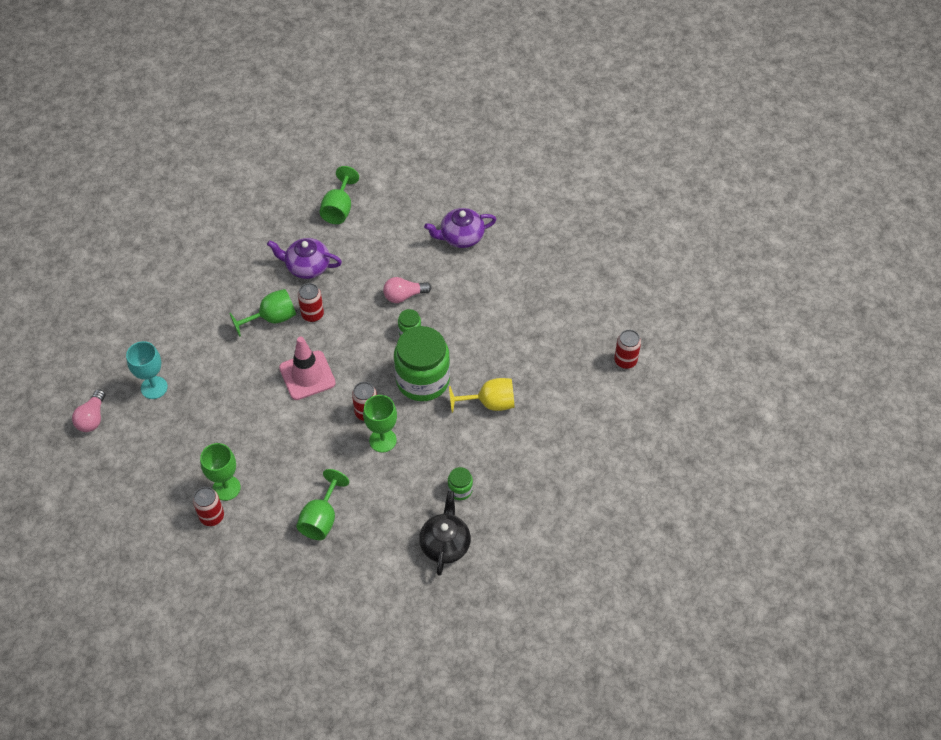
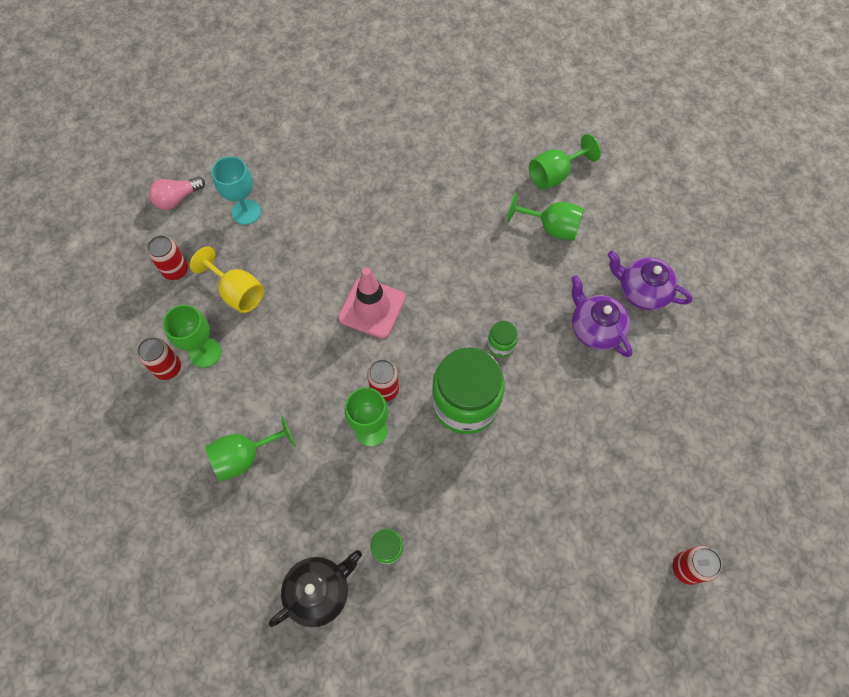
camera: 45 degrees right, 10 degrees up
green goblet [229,289,296,337] -> green goblet moved to [507,193,584,241]
purple teapot [267,238,342,279] -> purple teapot moved to [571,275,632,357]
red can [298,283,324,322] -> red can moved to [147,235,188,280]
pink light bulb [383,277,432,303] -> none
yellow goblet [449,378,515,413] -> yellow goblet moved to [190,246,264,313]

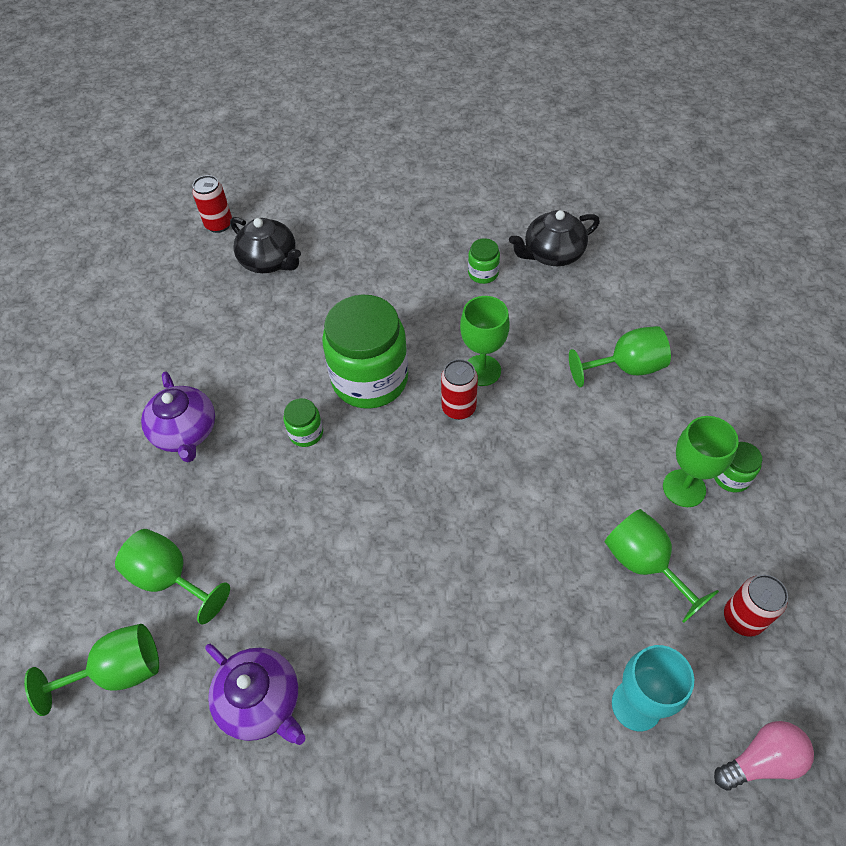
camera: 165 degrees left, 10 degrees down
red can [137,337,181,380] -> green jar [714,442,762,492]
yellow goblet [190,246,264,313] -> green goblet [605,509,719,623]
pink traffic cone [338,267,405,339] -> none
purple teapot [608,251,693,310] -> purple teapot moved to [205,644,306,745]
none -> black teapot [230,217,301,273]

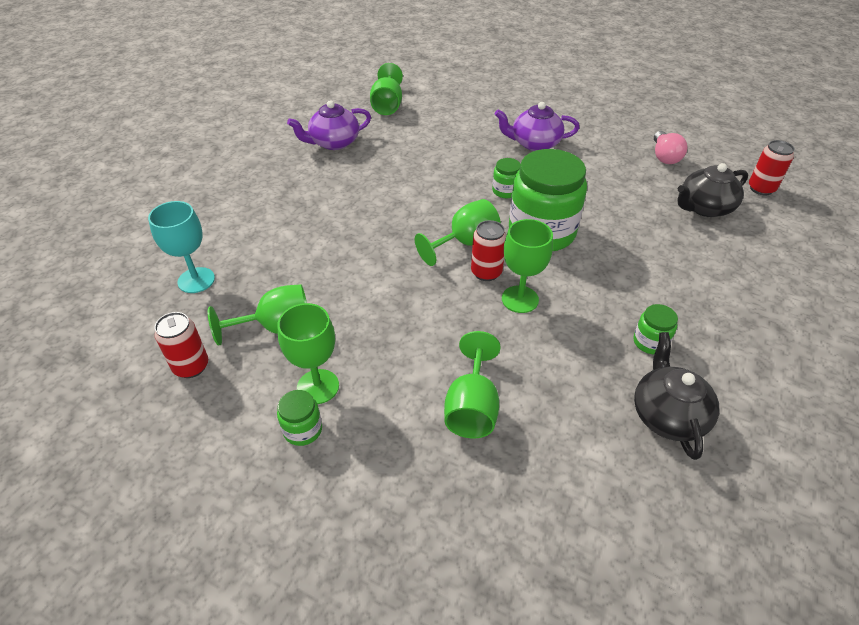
camera: 110 degrees right, 10 degrees down
green goblet [115,529,230,625] -> green goblet moved to [415,199,501,266]
pink light bulb [714,721,814,791] -> pink light bulb moved to [654,131,687,164]

